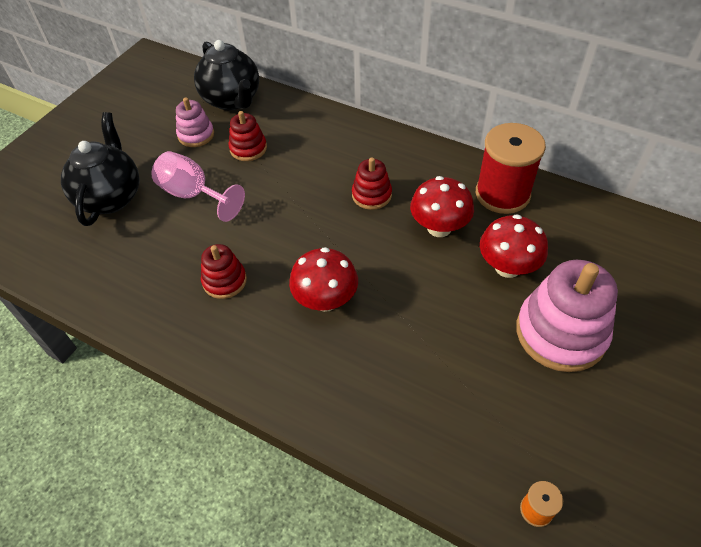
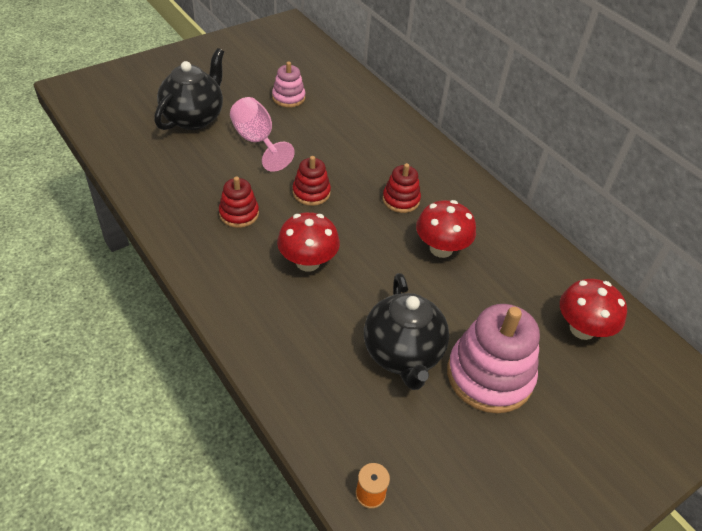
camera: 20 degrees right, 5 degrees down
black teapot [194,40,259,110] -> black teapot moved to [364,273,449,390]
red stacking toy [229,111,267,161] -> red stacking toy moved to [292,156,331,206]
red spool [476,123,546,214] -> none
red mushroom [480,214,548,278] -> red mushroom moved to [560,279,627,340]

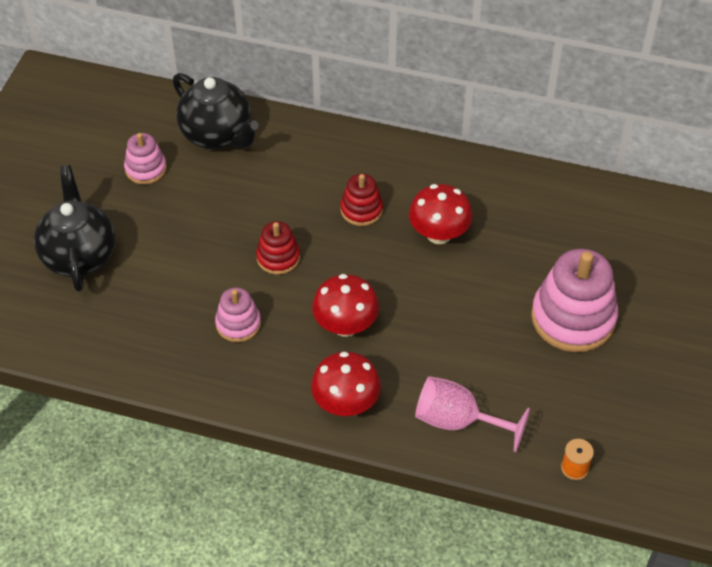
camera: 35 degrees left, 5 degrees up
red stacking toy [219,176,259,228] -> pink stacking toy [215,287,261,342]
pink goblet [230,97,295,172] -> pink goblet moved to [415,376,530,452]
black teapot [364,273,449,390] -> black teapot moved to [173,73,259,149]
red mushroom [560,279,627,340] -> red mushroom moved to [311,352,381,416]

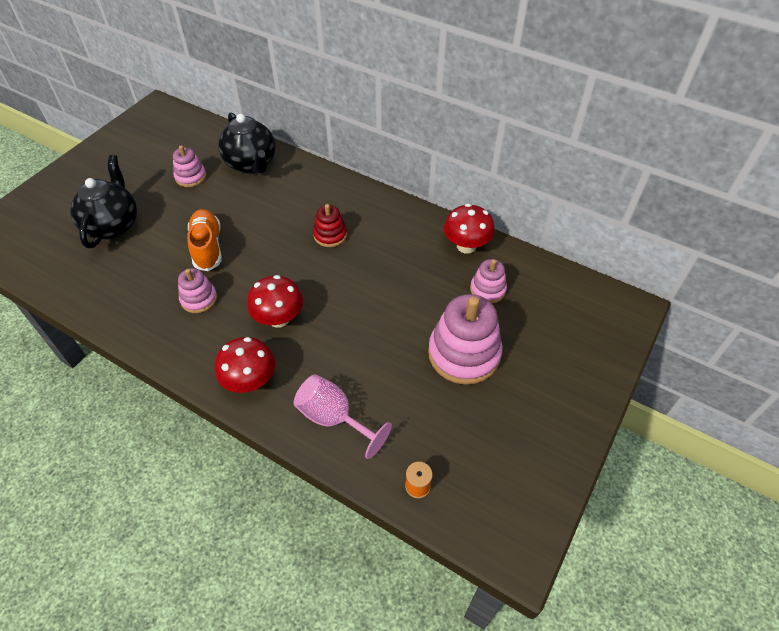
camera: 15 degrees right, 0 degrees up
red stacking toy [256,221,300,275] -> none
red mushroom [409,184,473,244] -> red mushroom moved to [444,204,495,254]
none -> orange shoe [187,209,222,271]
none -> pink stacking toy [470,259,507,304]

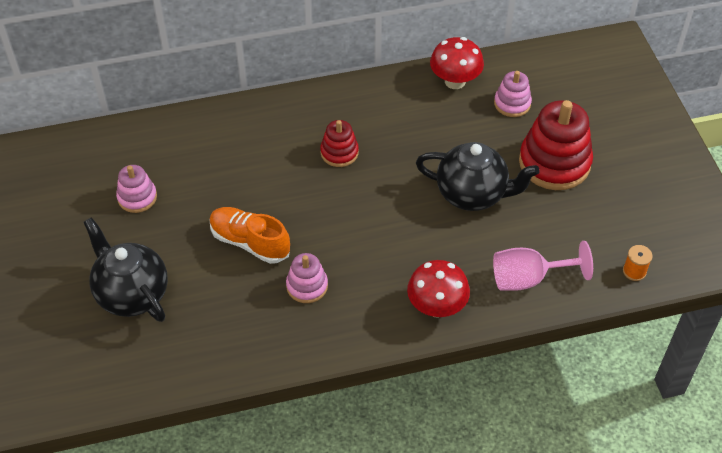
camera: 45 degrees left, 0 degrees up
black teapot [218,113,276,174] -> black teapot moved to [416,142,540,211]
red mushroom [247,275,303,328] -> none
pink stacking toy [428,294,503,385] -> red stacking toy [519,100,593,190]

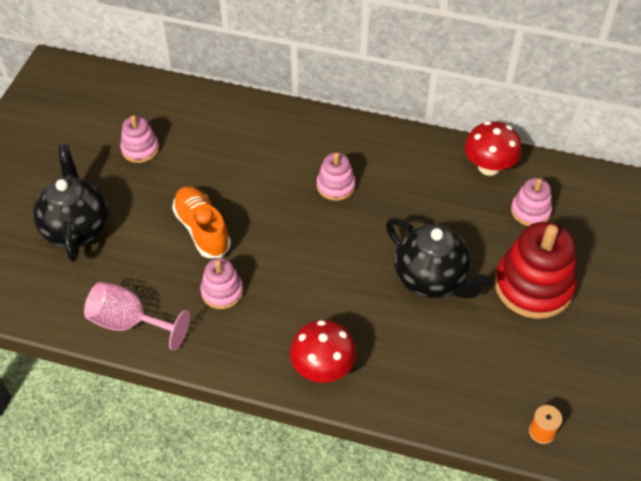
camera: 30 degrees right, 0 degrees up
red stacking toy [320,120,359,167] -> pink stacking toy [317,153,356,201]
pink goblet [493,241,593,291] -> pink goblet moved to [84,282,190,351]

